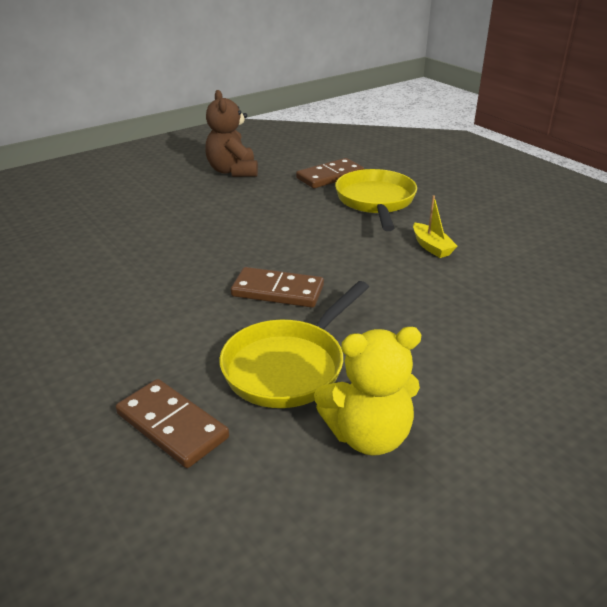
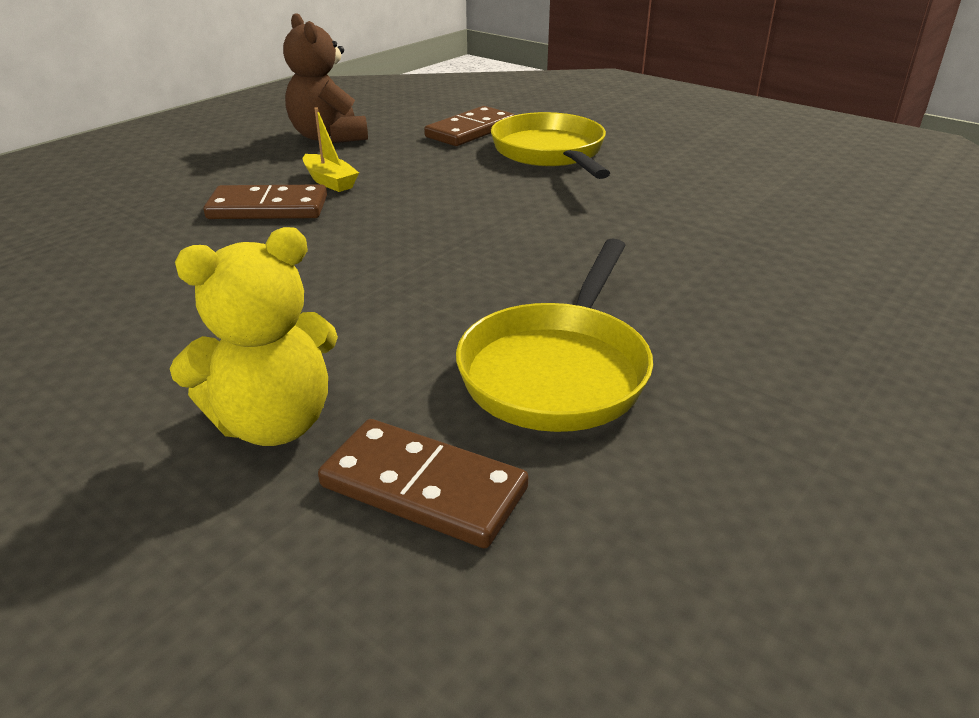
camera: 15 degrees left, 0 degrees up
brown domino [231,267,324,308] -> brown domino moved to [203,184,327,219]
yellow teddy bear [314,327,421,456] -> yellow teddy bear moved to [170,227,338,446]
yellow boat [413,195,457,258] -> yellow boat moved to [303,107,359,192]

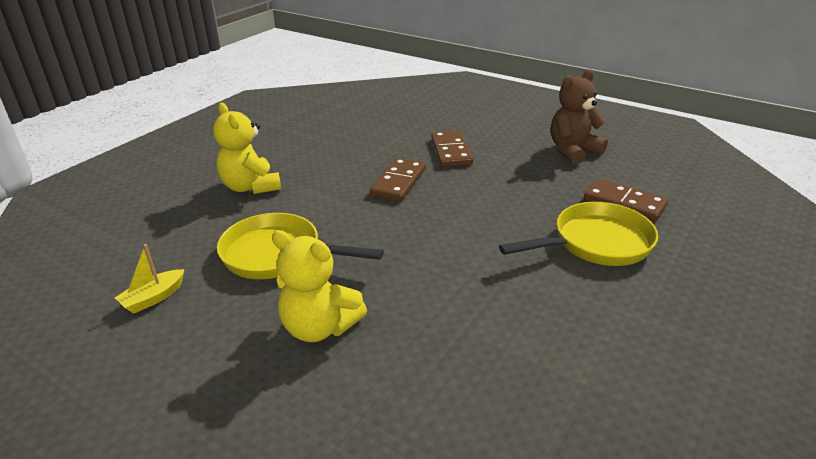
camera: 85 degrees right, 0 degrees up
yellow boat [303,107,359,192] -> yellow boat moved to [115,244,185,314]
brown domino [318,419,528,548] -> brown domino moved to [370,158,426,202]
none -> yellow teddy bear [272,230,367,342]

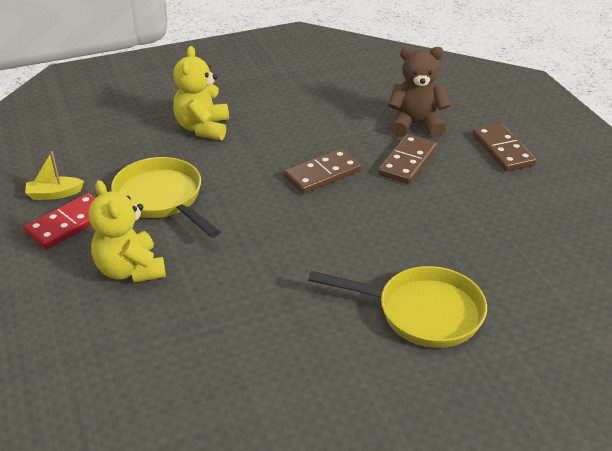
camera: 35 degrees right, 5 degrees up
brown teddy bear [551,69,608,165] -> brown teddy bear moved to [388,46,451,137]
brown domino [584,178,668,222] -> brown domino moved to [473,123,536,172]
none -> red domino [24,193,95,250]

